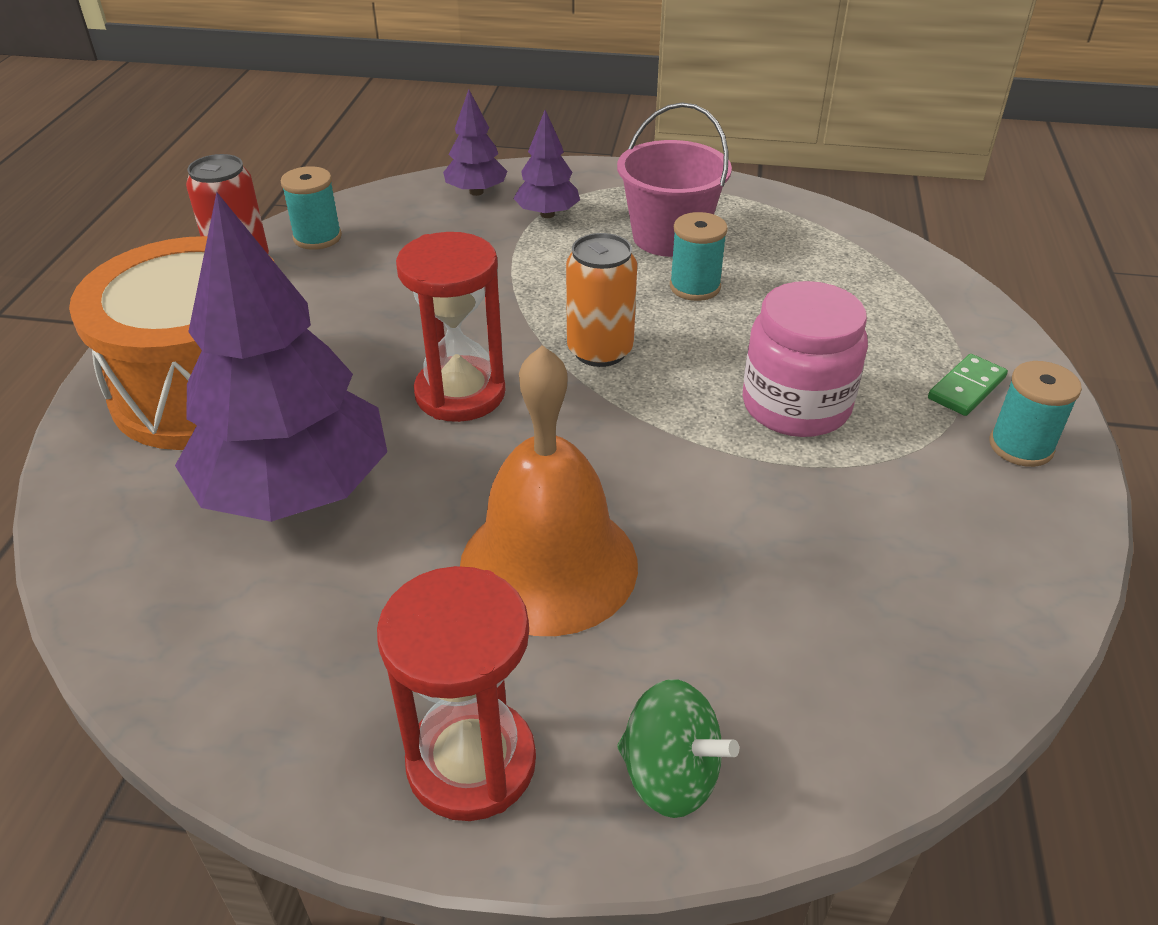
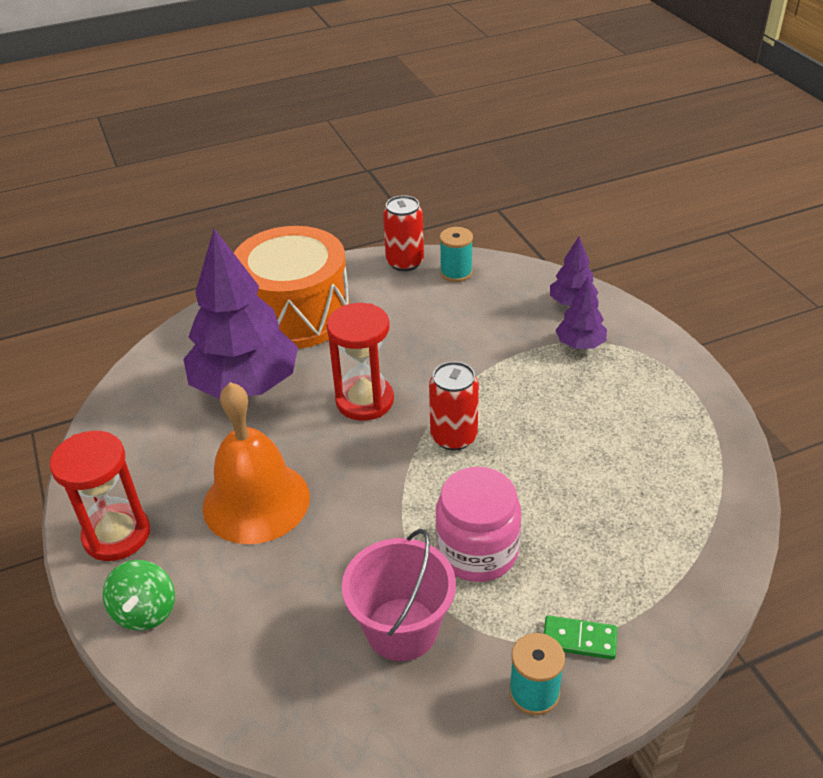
camera: 60 degrees right, 0 degrees up
orange can [566,233,637,367] -> red can [429,361,479,451]
pink bucket [617,102,732,257] -> pink bucket moved to [342,529,456,661]
turquoise spool [670,212,728,301] -> none

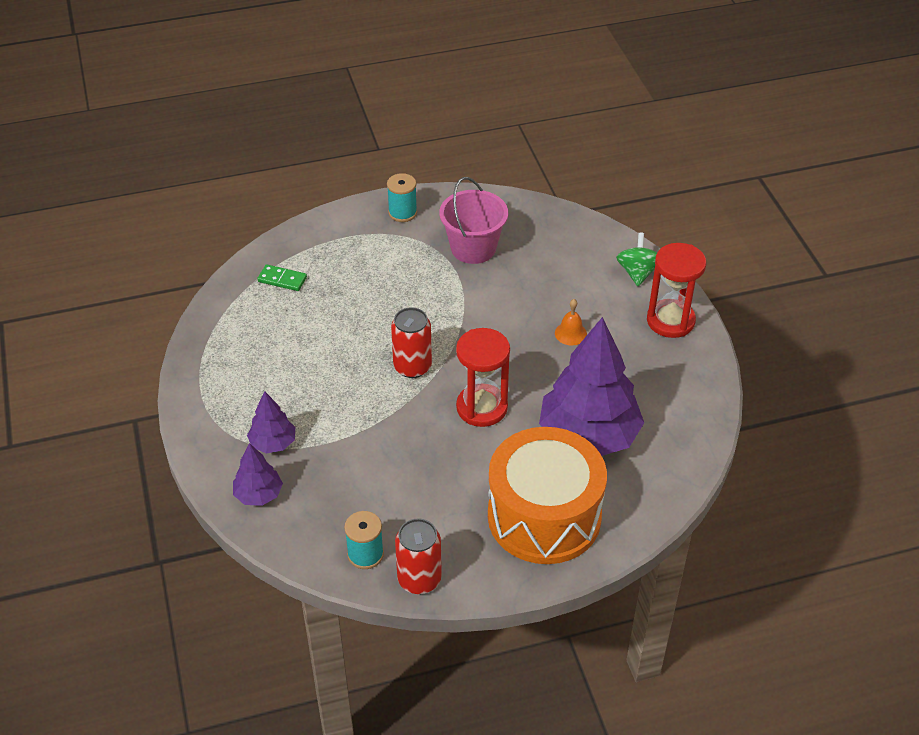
camera: 175 degrees left, 5 degrees up
orange bell [203,382,310,544] -> orange bell [555,299,587,345], size x0.40
pink jar [435,467,521,582] -> none
green domino [544,615,617,660] -> green domino moved to [257,264,307,291]

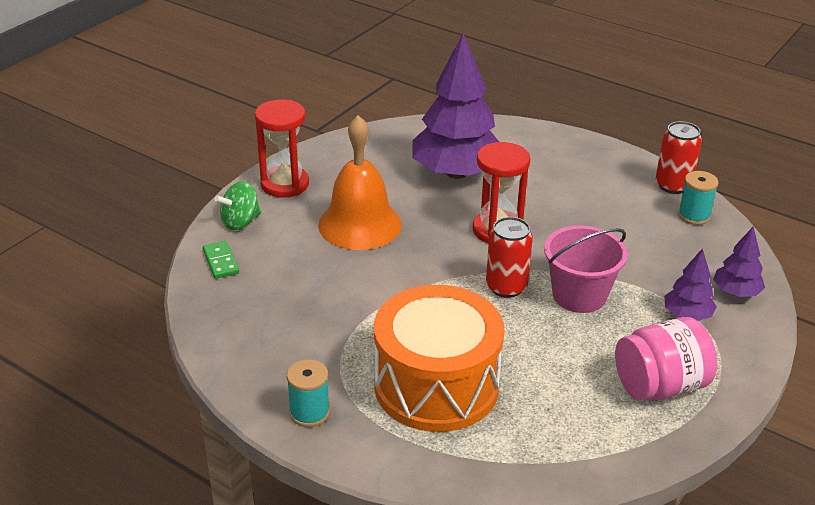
camera: 130 degrees left, 10 degrees down
green domino [257,264,307,291] -> green domino moved to [203,241,239,279]
pink bucket [439,177,508,264] -> pink bucket moved to [544,225,628,313]
orange drum [488,427,607,564] -> orange drum moved to [374,285,504,432]
orange bell [555,299,587,345] -> orange bell [318,115,402,250], size x2.49
none -> pink jar [615,317,717,400]

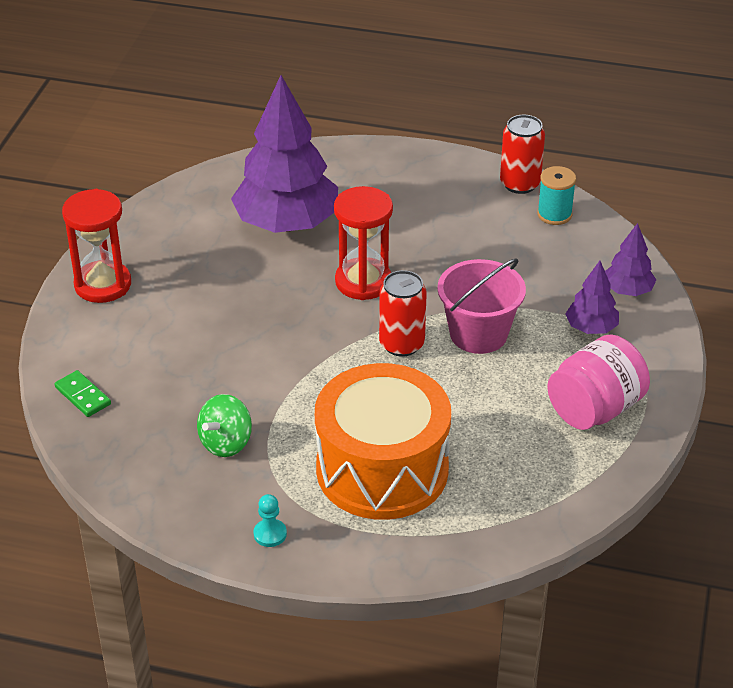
camera: 20 degrees left, 5 degrees up
green spinning top [215,181,261,230] -> green spinning top moved to [197,394,252,457]
turquoise spool [287,359,330,427] -> turquoise pawn [254,494,287,547]
orange bell [318,115,402,250] -> none

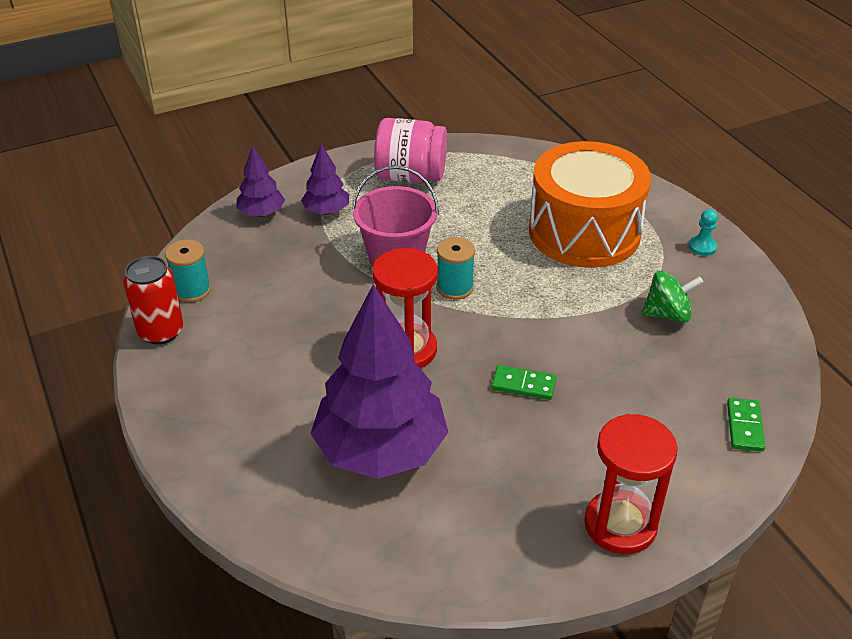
camera: 130 degrees left, 0 degrees up
red can [379,270,427,357] -> turquoise spool [436,237,475,300]
none -> green domino [492,365,556,400]

